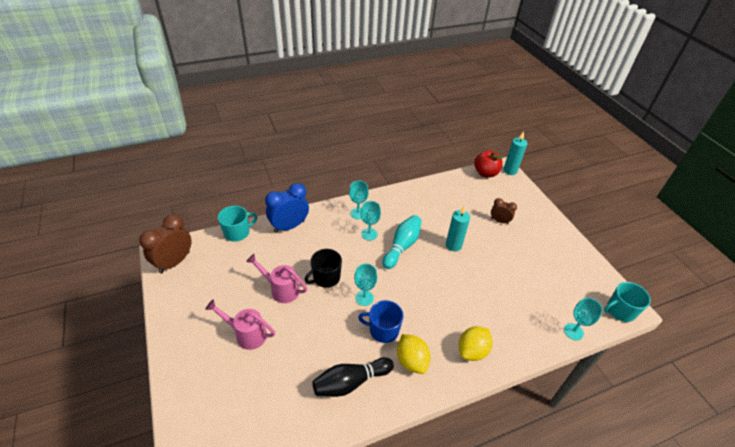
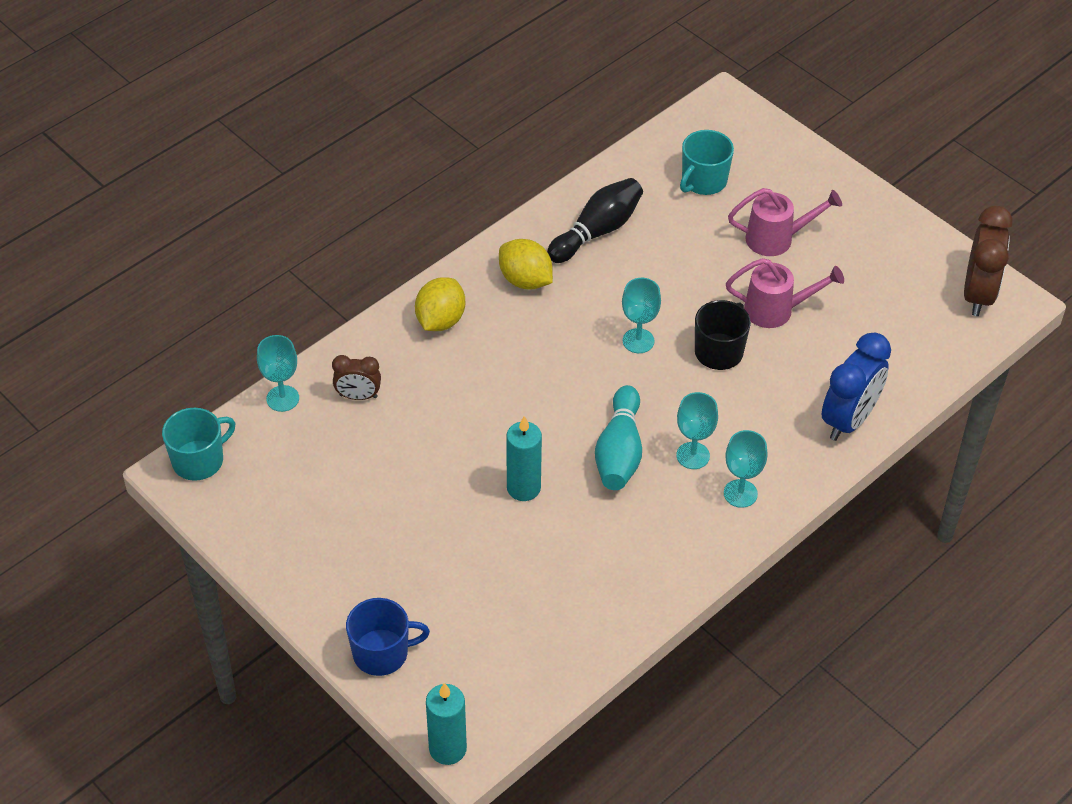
camera: 160 degrees right, 5 degrees up
turquoise mug [218,206,257,242] -> turquoise mug moved to [680,130,734,195]
blue mug [358,300,403,343] -> blue mug moved to [346,598,430,676]
red apple [474,150,503,177] -> none
brown clock [491,198,517,224] -> brown clock moved to [332,355,381,400]

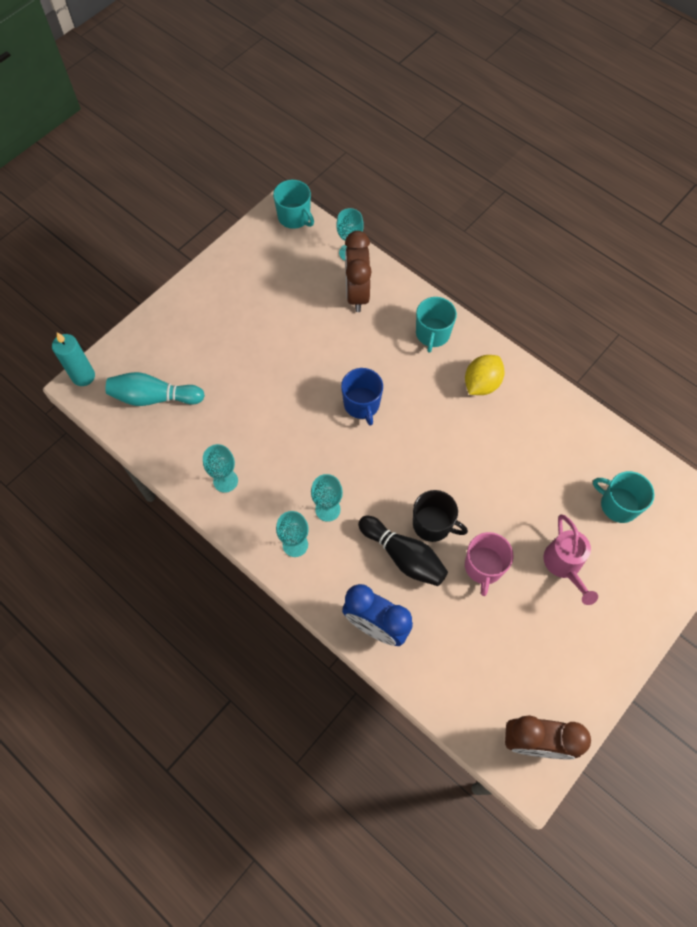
camera: 85 degrees right, 15 degrees up
brown clock [332,355,381,400] -> brown clock [345,231,372,312], size x1.76
blue mug [346,598,430,676] -> blue mug moved to [341,368,383,426]
yellow lemon [415,277,465,331] -> turquoise mug [416,297,457,353]
turquoise candle [506,416,542,501] -> none
black bowling pin [547,178,643,263] -> black bowling pin moved to [358,516,448,586]
turquoise bowling pin [595,385,642,490] -> turquoise bowling pin moved to [106,372,205,406]
turquoise goblet [622,278,661,353] -> turquoise goblet moved to [203,444,238,493]
pink watering can [726,258,844,328] -> pink mug [465,532,514,596]

